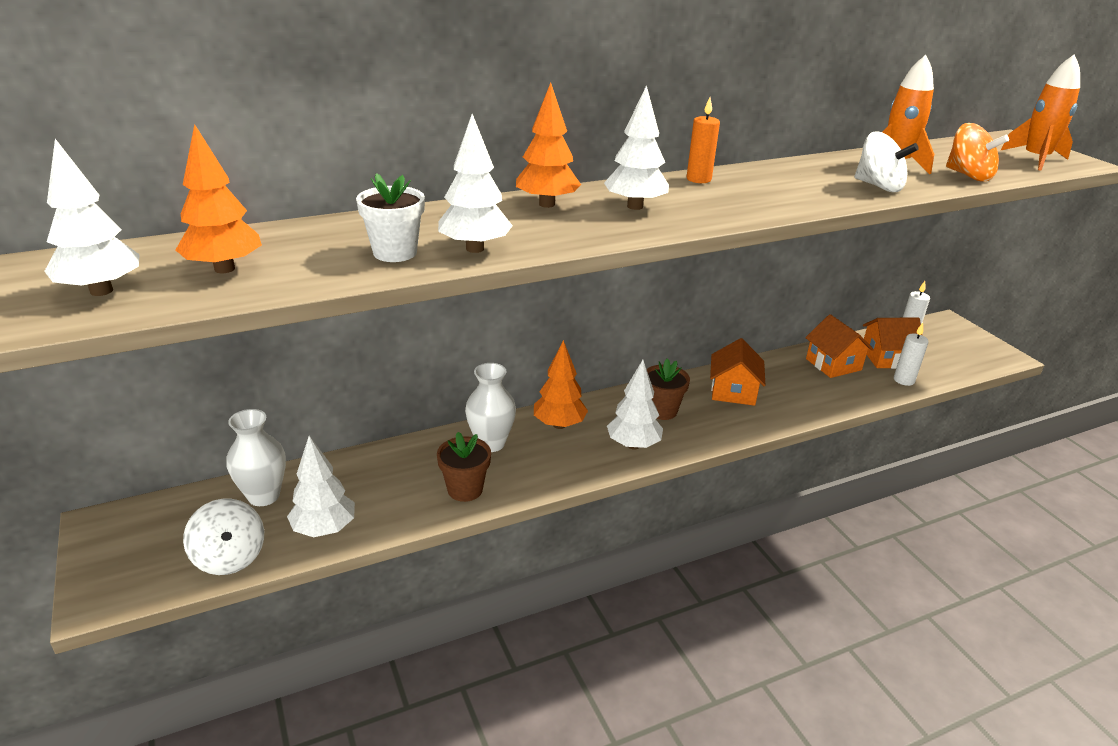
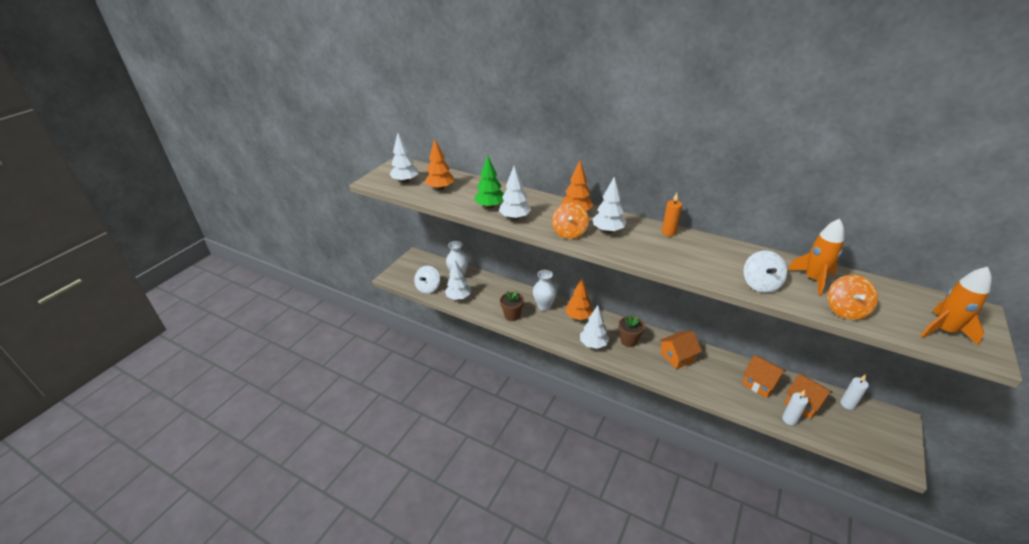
camera: 55 degrees right, 5 degrees up
white flower pot [356,173,425,262] -> green tree [474,155,504,209]
orange house [805,314,874,378] -> orange house turned 75 degrees counterclockwise [742,355,786,398]
none -> orange spinning top [552,202,589,239]

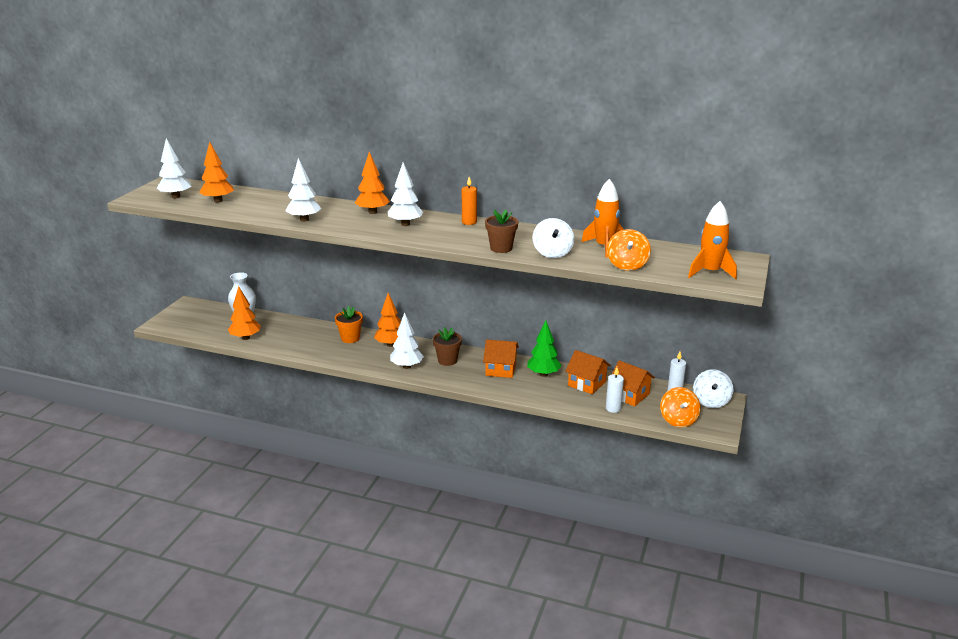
camera: 10 degrees left, 10 degrees down
white spinning top [414,266,440,294] -> white spinning top moved to [693,369,733,408]
white tree [445,260,471,300] -> orange tree [228,286,261,340]
green tree [474,155,504,209] -> green tree moved to [527,320,562,377]
brown flower pot [500,290,524,321] -> brown flower pot moved to [485,210,518,253]
white vase [533,270,557,311] -> orange flower pot [335,306,363,343]
orange spinning top [552,202,589,239] -> orange spinning top moved to [660,387,701,428]
orange house [659,331,702,369] -> orange house turned 45 degrees clockwise [483,339,519,378]

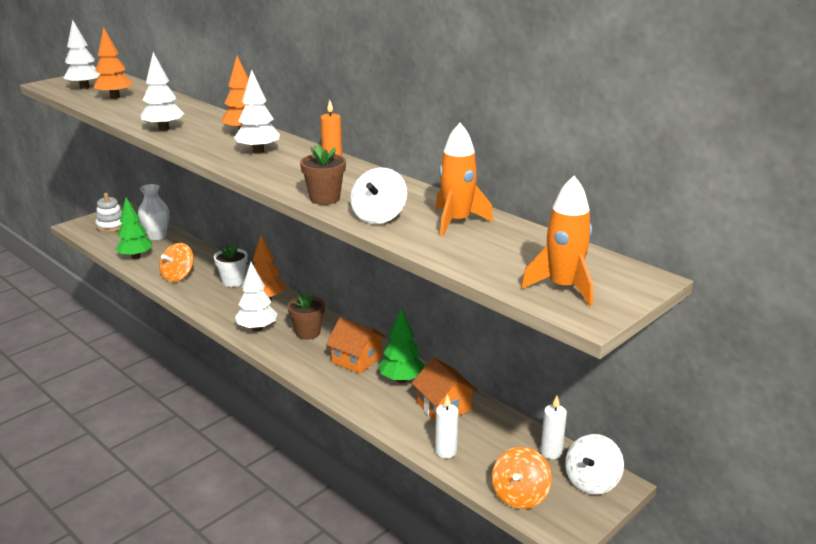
camera: 25 degrees right, 0 degrees up
orange tree [228,286,261,340] -> green tree [115,197,153,259]
orange flower pot [335,306,363,343] -> white flower pot [214,243,248,287]
orange spinning top [607,229,651,271] -> orange spinning top moved to [159,243,194,282]
orange house [611,360,655,407] -> none
none -> white stacking toy [95,193,122,232]

